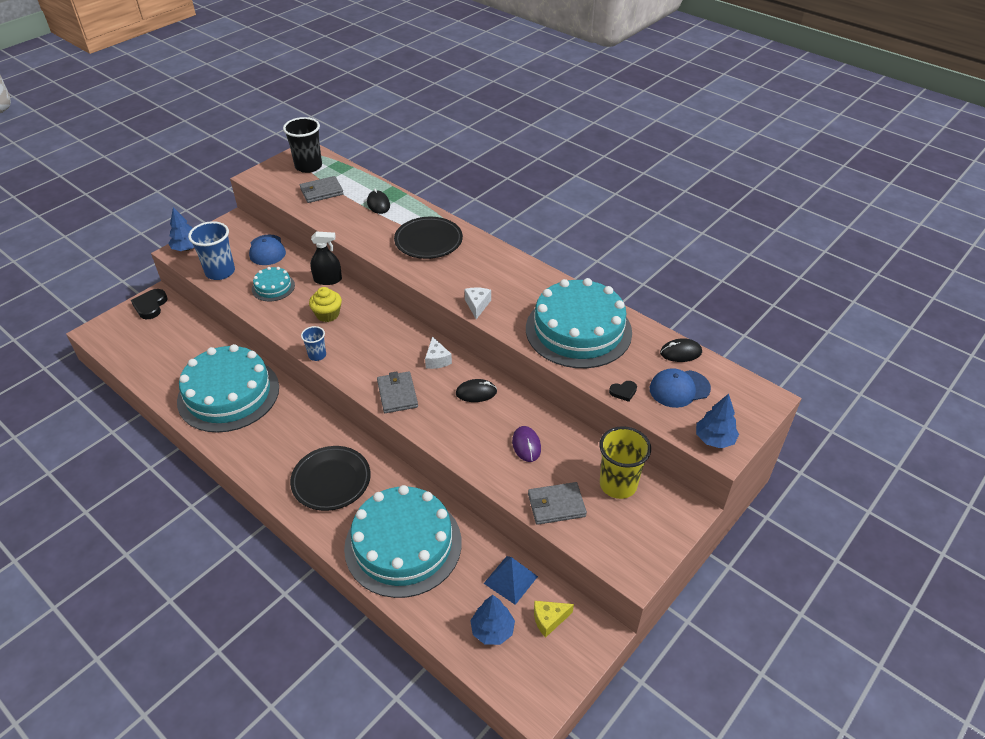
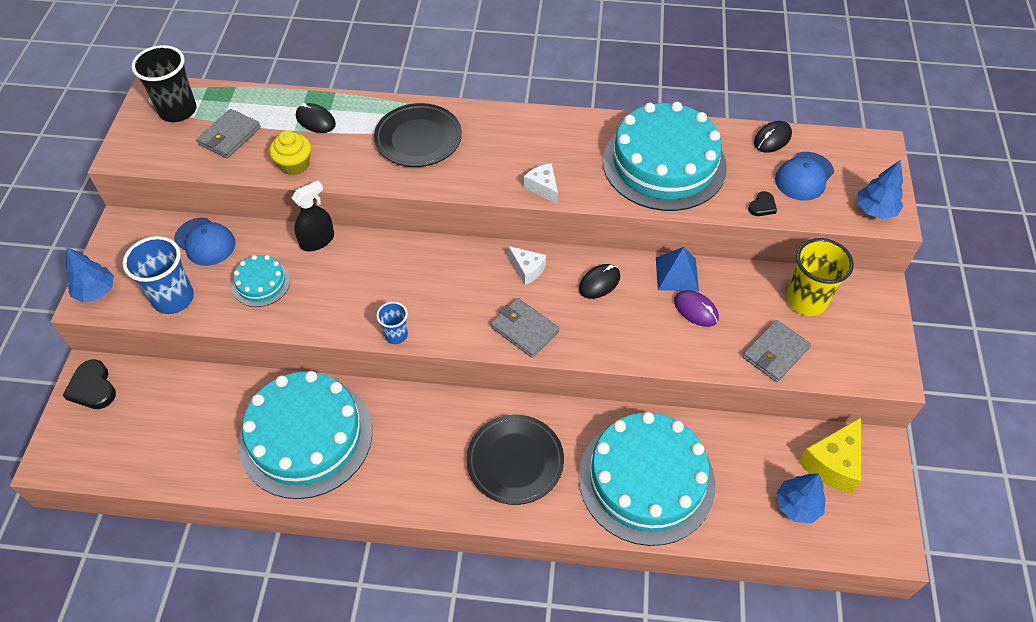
camera: 35 degrees left, 10 degrees up
yellow cupcake [309,287,342,322] -> yellow cupcake moved to [269,131,311,175]
blue pyramid [484,556,538,605] -> blue pyramid moved to [656,247,699,291]
yellow cheese [534,601,574,638] -> yellow cheese [798,417,861,494], size x1.66

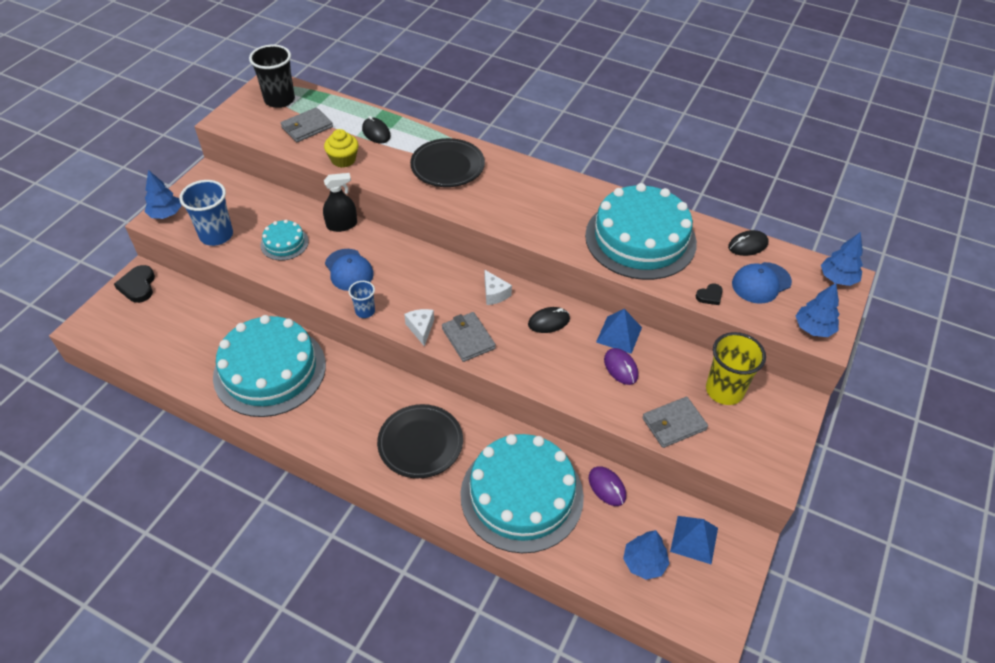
camera: 20 degrees right, 5 degrees down
blue cap [174,218,236,266] -> blue cap moved to [325,249,374,291]
white cheese [524,163,558,204] -> white cheese moved to [404,309,434,347]
yellow cheese [798,417,861,494] -> blue pyramid [670,516,718,564]
none -> purple mouse [589,467,626,506]
none -> blue tree [821,232,863,286]

